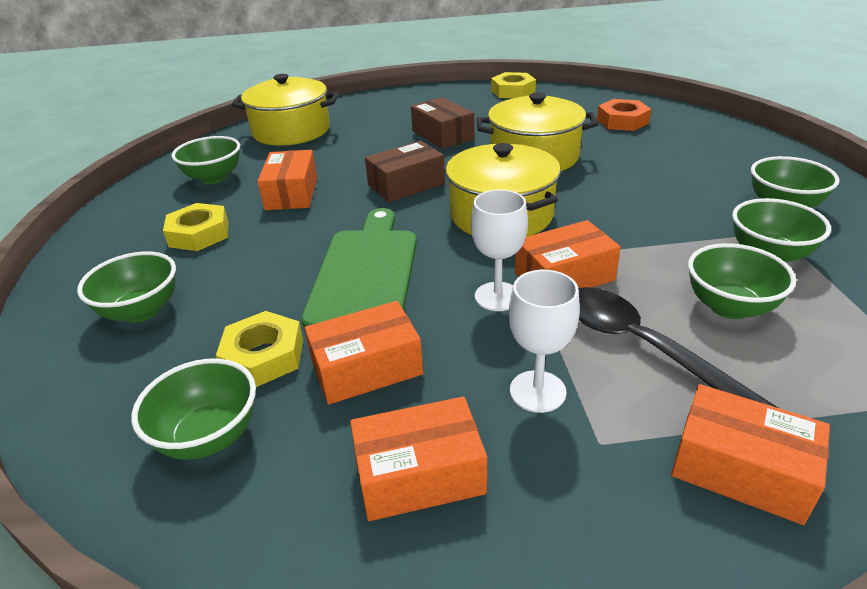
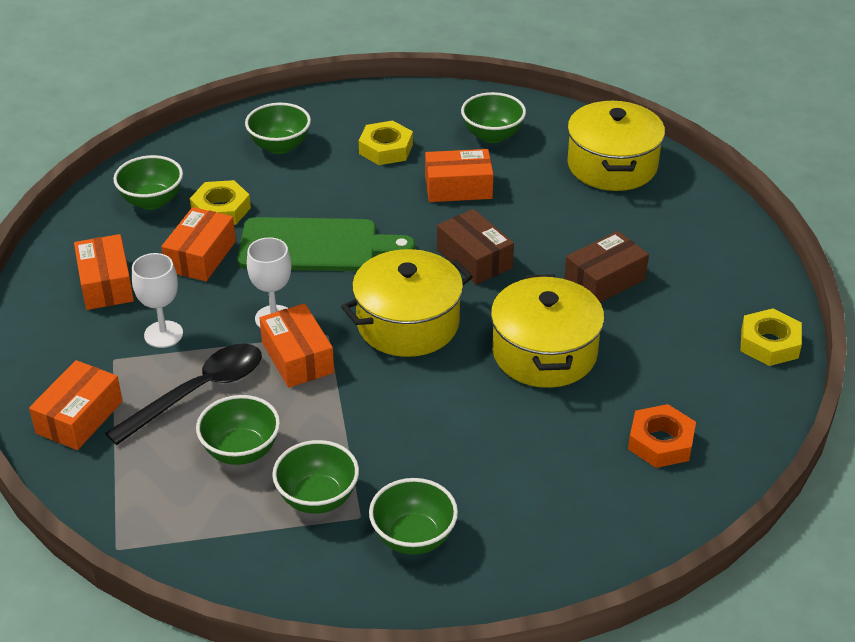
camera: 85 degrees right, 5 degrees up
orange box [304,301,423,404] -> orange box turned 45 degrees clockwise [161,207,236,281]

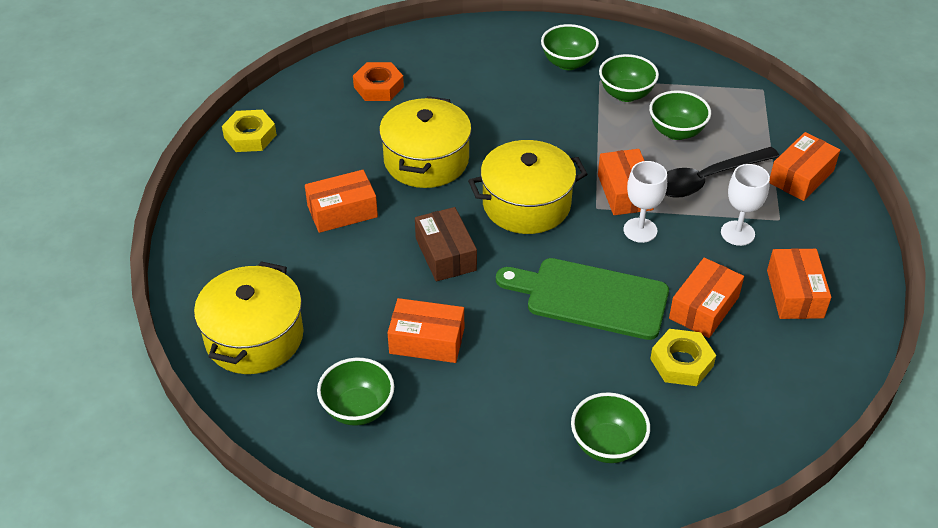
camera: 165 degrees left, 5 degrees up
green bowl [113,155,183,210] -> none
yellow nut [359,121,413,165] -> none
brown box [564,231,649,303] -> orange box [305,170,378,233]

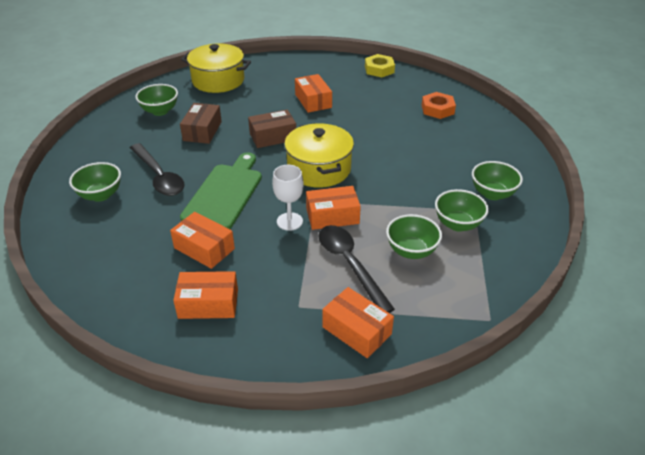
camera: 90 degrees right, 5 degrees down
yellow pot [379,96,472,188] -> none
orange box [388,298,464,363] -> brown box [180,103,222,144]
yellow nut [650,329,716,386] -> none
white goblet [721,164,770,246] -> none
none -> black spoon [130,143,185,196]

